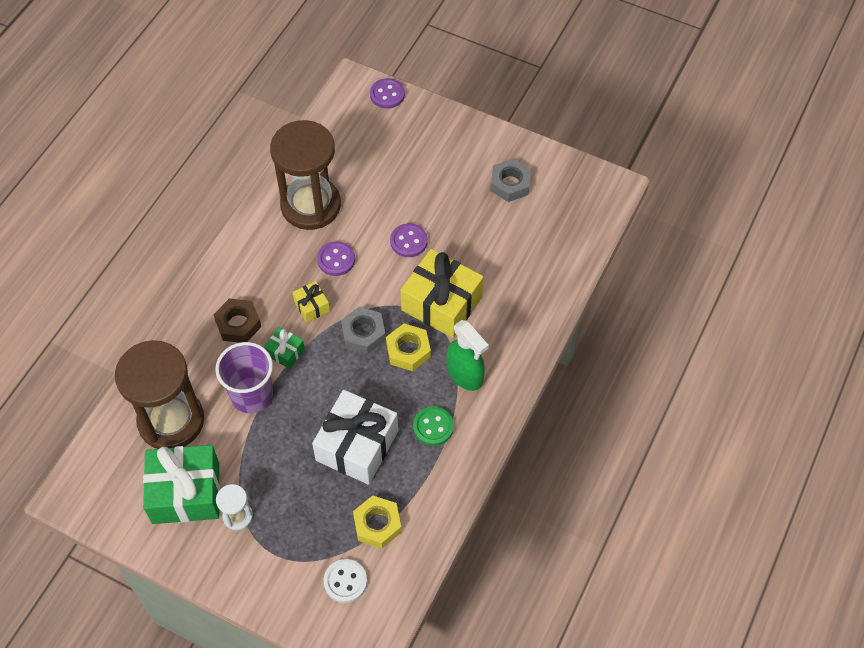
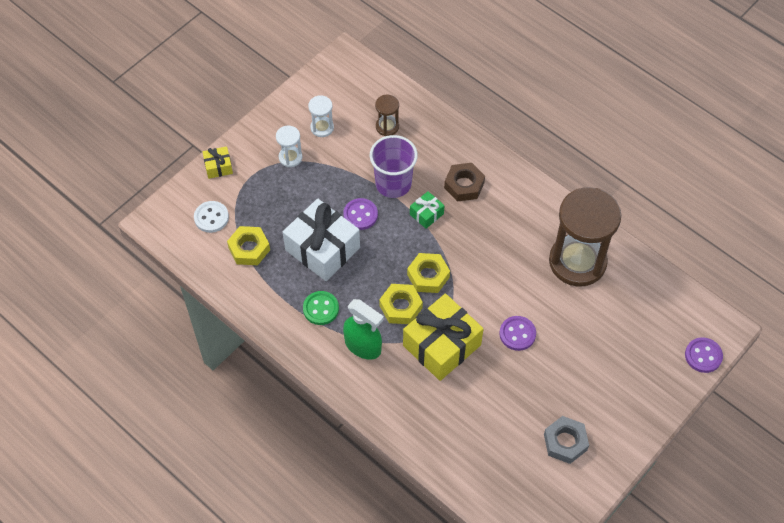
camera: 105 degrees right, 0 degrees up
brown hourglass [115,340,204,449] -> brown hourglass [375,95,399,136], size x0.43
green gift [143,445,220,524] -> white hourglass [308,95,334,137]
yellow gift [292,281,330,323] -> yellow gift moved to [203,146,233,179]
purple button [317,241,355,276] -> purple button moved to [343,198,378,230]
grey nut [341,307,386,354] -> yellow nut [407,253,450,293]
green spray bottle [446,320,489,391] -> green spray bottle turned 120 degrees counterclockwise [343,299,384,360]

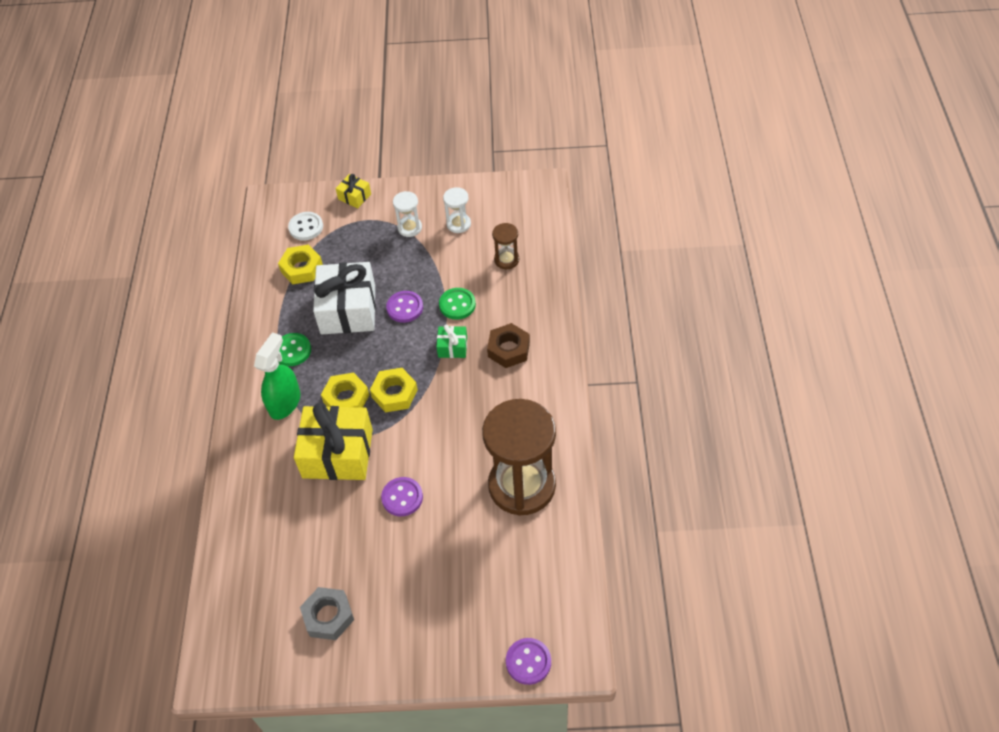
camera: 50 degrees right, 5 degrees down
green spray bottle [343,299,384,360] -> green spray bottle turned 150 degrees counterclockwise [254,332,301,420]
purple cup [370,135,418,198] -> green button [439,288,476,320]

